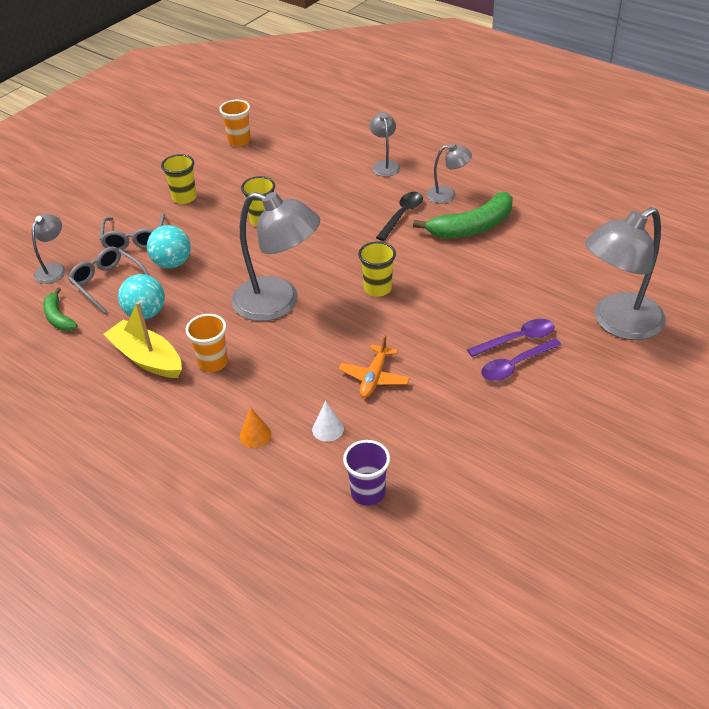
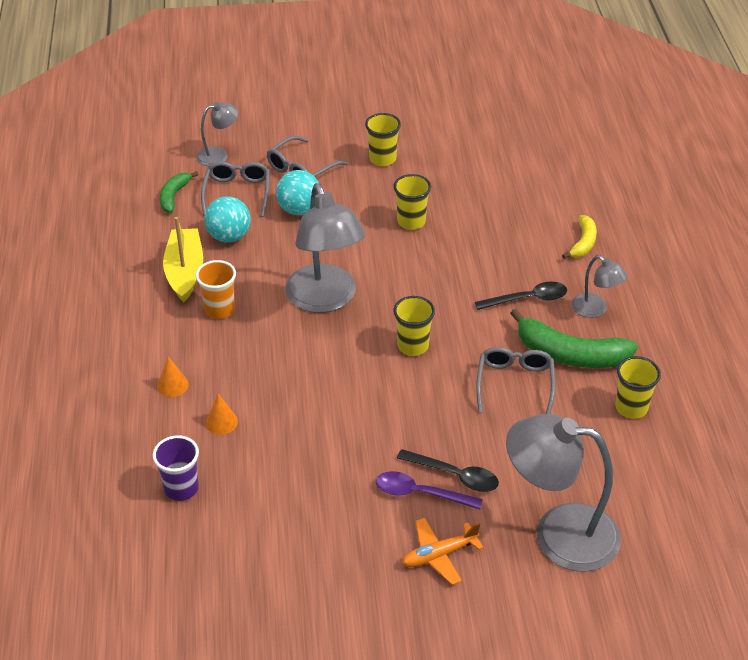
camera: 45 degrees right, 0 degrees up
orange cup [219,100,251,146] -> none
white cone [312,401,344,442] -> orange cone [206,393,238,435]
orange plane [338,335,410,398] -> orange plane moved to [402,518,484,585]
grey lamp [369,112,400,177] -> yellow banana [562,215,597,259]
purple spoon [467,319,555,357] -> black spoon [397,449,499,492]
none -> grey glasses [476,347,555,414]
none -> yellow cup [615,356,661,419]

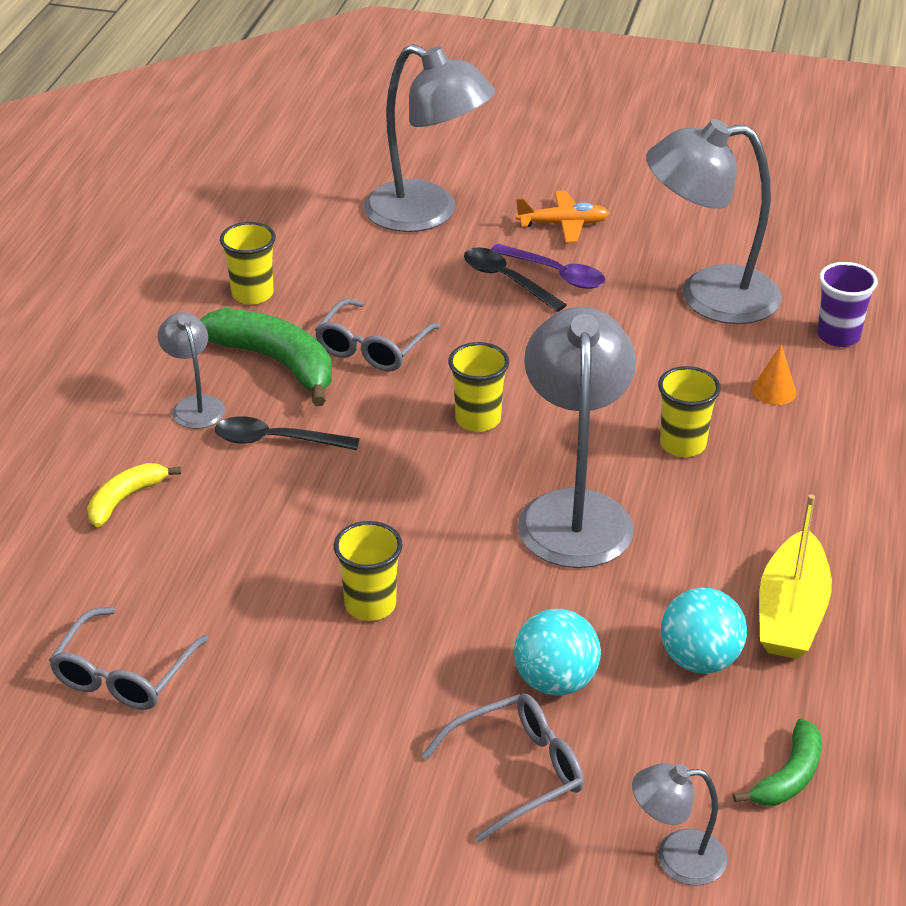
camera: 160 degrees left, 5 degrees down
orange cone [157,356,189,397] -> none
orange cup [196,260,236,319] -> none
grey glasses [201,161,270,217] -> grey glasses moved to [49,607,209,710]
yellow cup [365,113,401,166] -> yellow cup moved to [658,366,721,457]
none -> grey lamp [646,119,782,324]

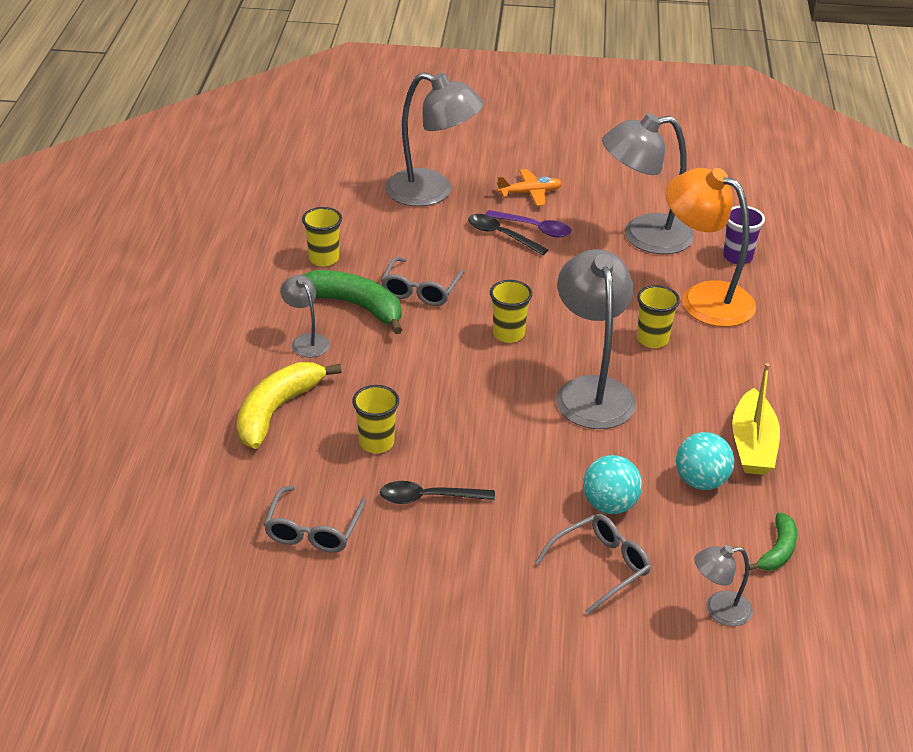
camera: 10 degrees left, 0 degrees up
yellow banana [87,463,181,527] -> yellow banana [237,362,342,449], size x1.80
black spoon [215,416,360,450] -> black spoon moved to [380,481,495,504]
yellow cup [334,521,403,621] -> yellow cup moved to [352,385,399,453]
orange cone [752,344,796,405] -> orange lamp [666,168,756,327]

